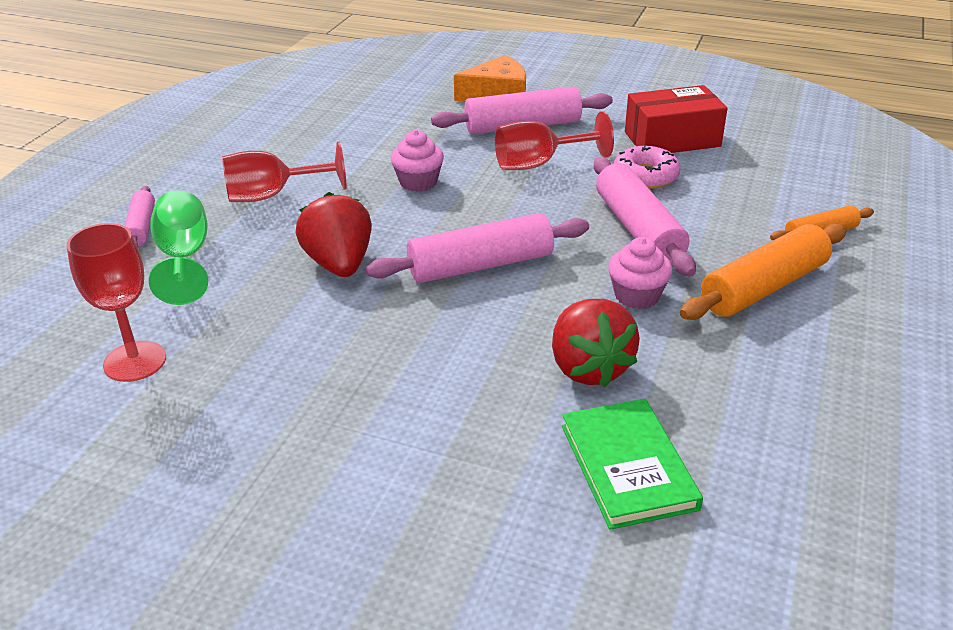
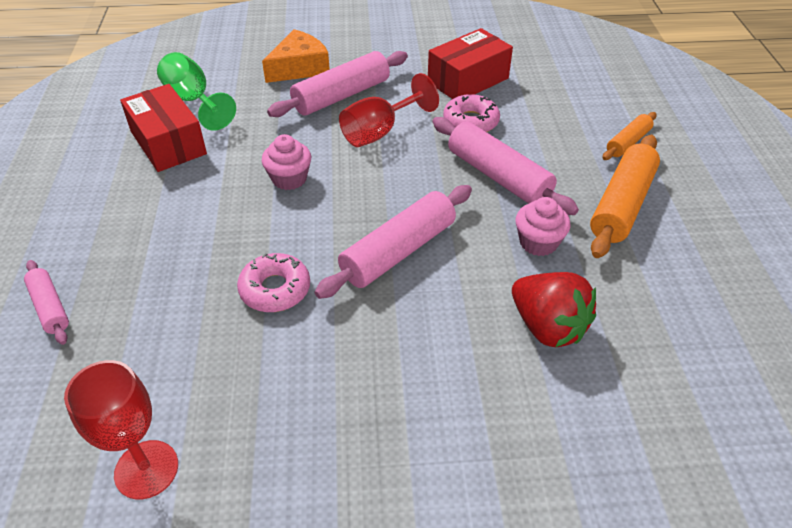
camera: 25 degrees left, 10 degrees up
green goblet [149,190,208,305] -> green goblet moved to [157,52,236,131]
red goblet [222,142,346,202] -> none
red strawberry [296,192,372,277] -> pink donut [237,253,310,312]
green book [562,399,703,530] -> none
none -> red box [120,84,207,172]

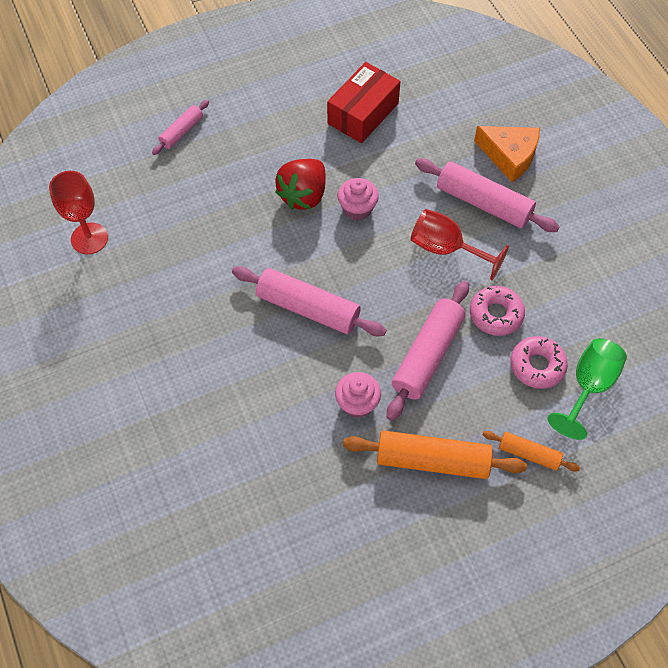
camera: 70 degrees right, 15 degrees up
green goblet [157,52,236,131] -> green goblet moved to [548,338,627,440]
pink donut [237,253,310,312] -> pink donut moved to [511,336,568,389]
red box [428,28,513,99] -> none
red strawberry [512,272,596,347] -> red strawberry moved to [275,159,326,210]

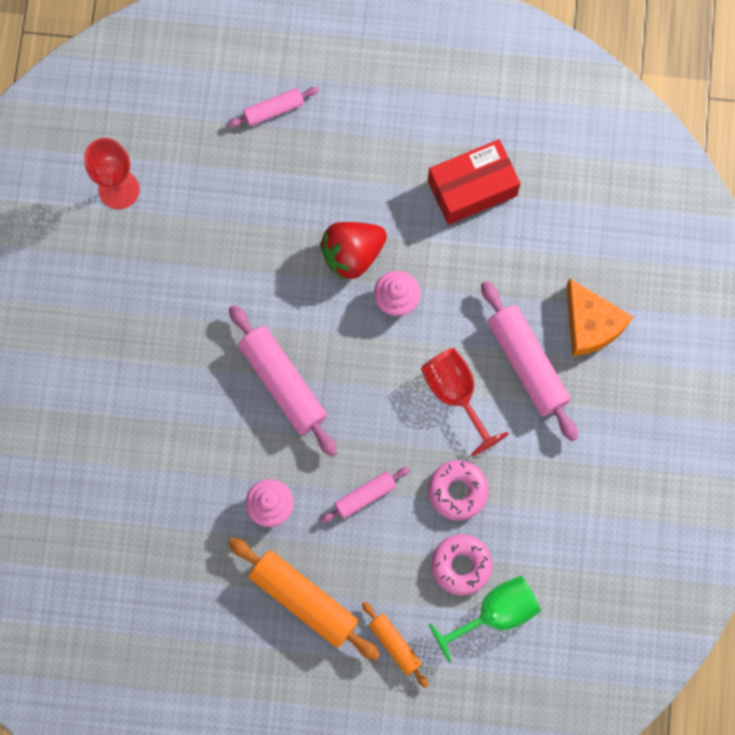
camera: 30 degrees right, 15 degrees up
pink rolling pin [387,281,469,421] -> pink rolling pin [321,467,410,523], size x0.55

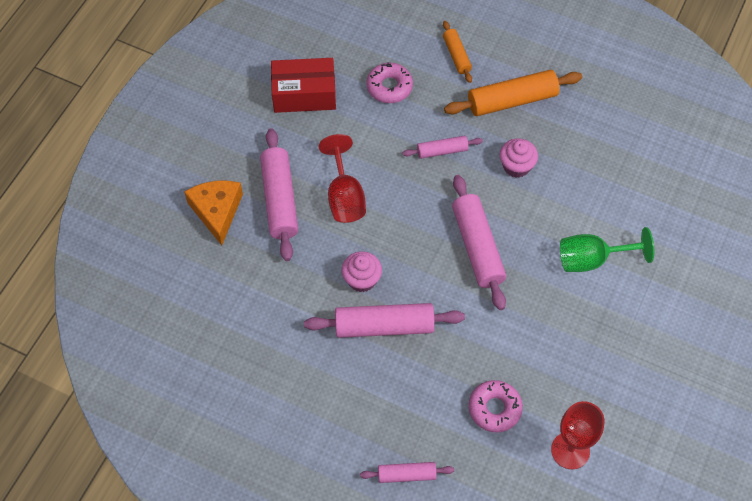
camera: 160 degrees left, 15 degrees down
orange rolling pin [228,538,380,661] -> orange rolling pin turned 75 degrees counterclockwise [444,70,582,116]
red strawberry [320,222,387,280] -> pink rolling pin [304,303,465,338]
red box [428,139,521,225] -> red box moved to [271,58,336,113]
pink donut [428,460,489,520] -> pink donut moved to [469,380,523,432]
green goblet [429,576,541,663] -> green goblet moved to [560,227,654,272]

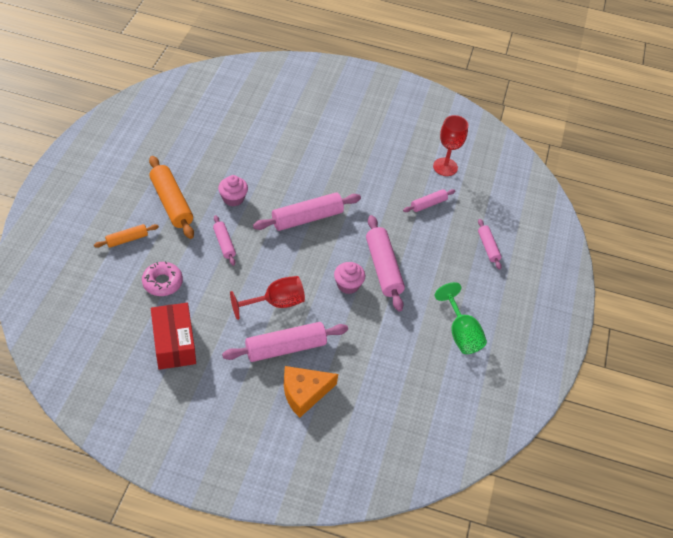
camera: 105 degrees left, 10 degrees down
pink donut [469,380,523,432] -> pink rolling pin [403,189,456,212]
green goblet [560,227,654,272] -> green goblet moved to [435,282,487,354]

